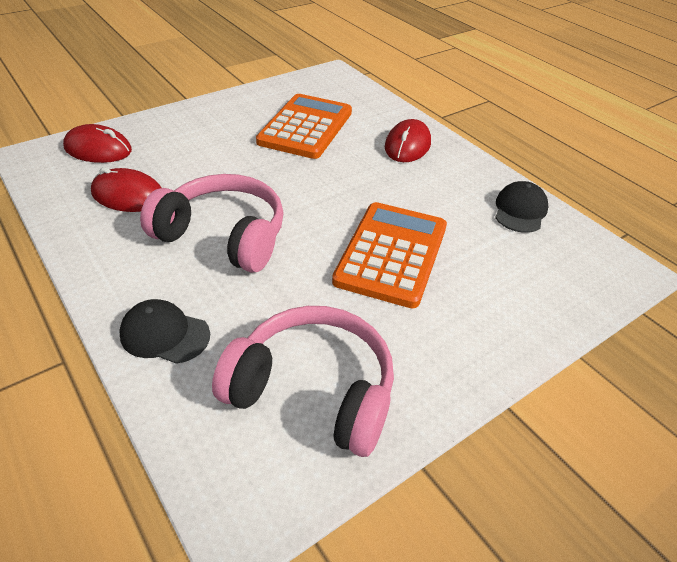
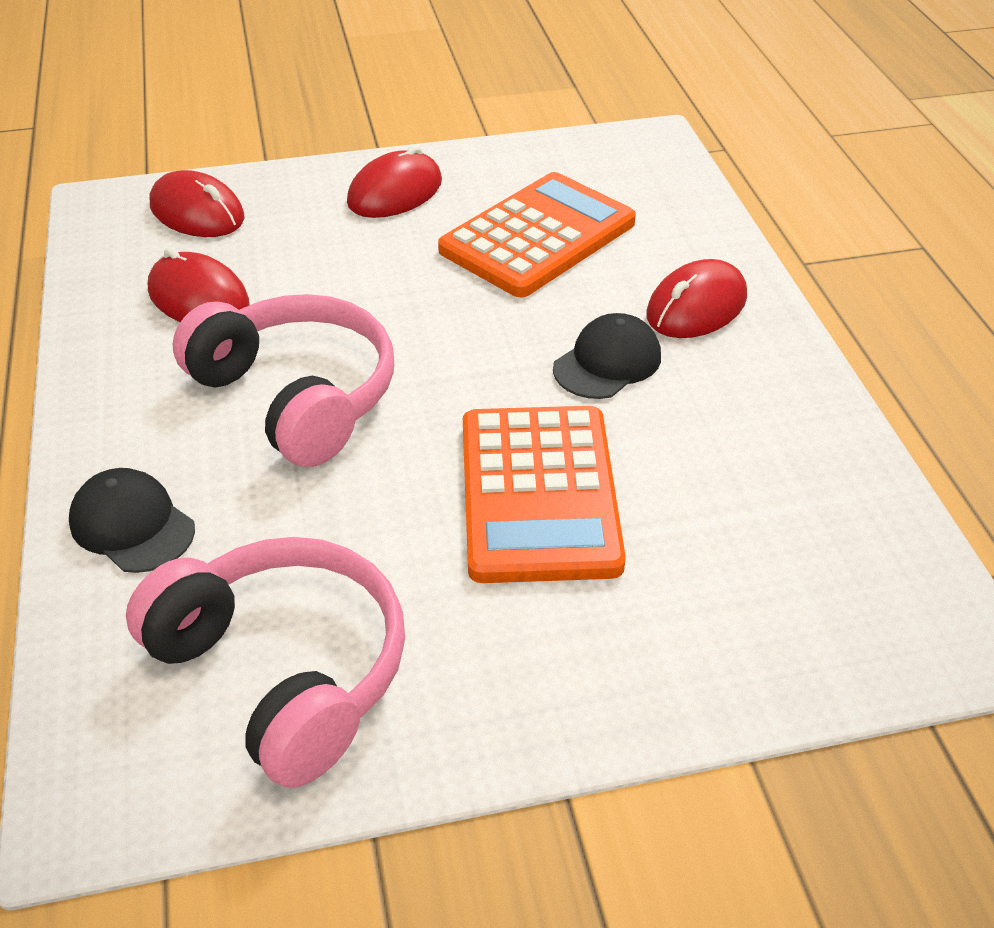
camera: 25 degrees right, 0 degrees up
orange calculator [332,202,447,308] -> orange calculator turned 135 degrees clockwise [463,406,626,583]
black cap [495,181,548,233] -> black cap moved to [553,313,661,399]
none -> red mouse [347,145,442,218]

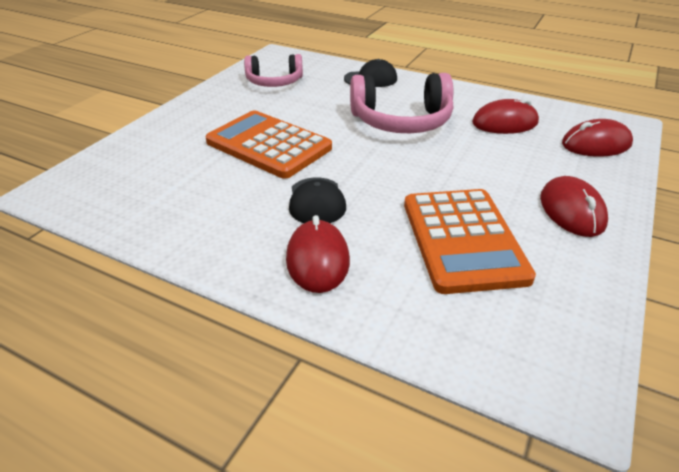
camera: 130 degrees right, 5 degrees down
pink headphones [126,537,405,788] -> pink headphones [244,54,303,87], size x0.65

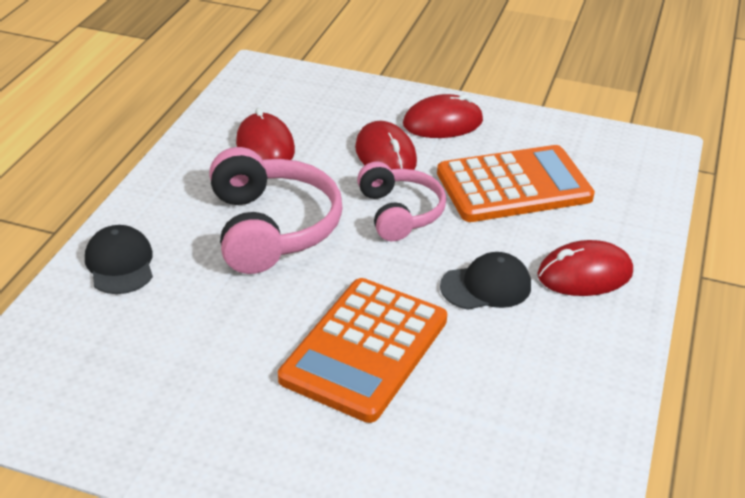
camera: 100 degrees left, 0 degrees up
pink headphones [244,54,303,87] -> pink headphones moved to [357,162,446,241]
red mouse [562,119,633,157] -> red mouse moved to [355,121,417,170]

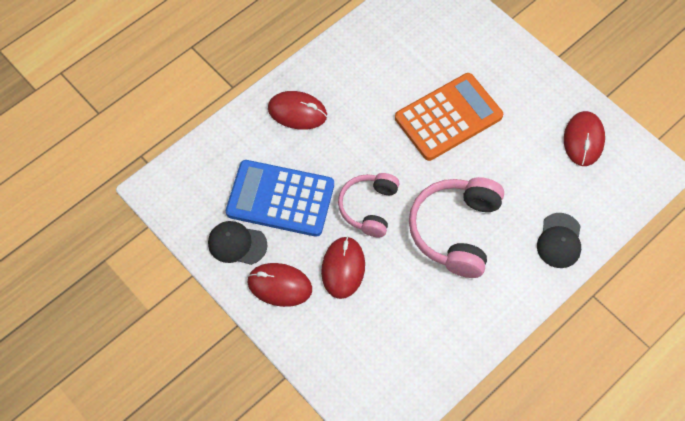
camera: 150 degrees left, 25 degrees up
red mouse [236,108,295,160] -> red mouse moved to [564,111,605,166]
orange calculator [437,145,595,222] -> blue calculator [226,160,334,237]
black cap [440,252,531,310] -> black cap moved to [208,221,267,265]

